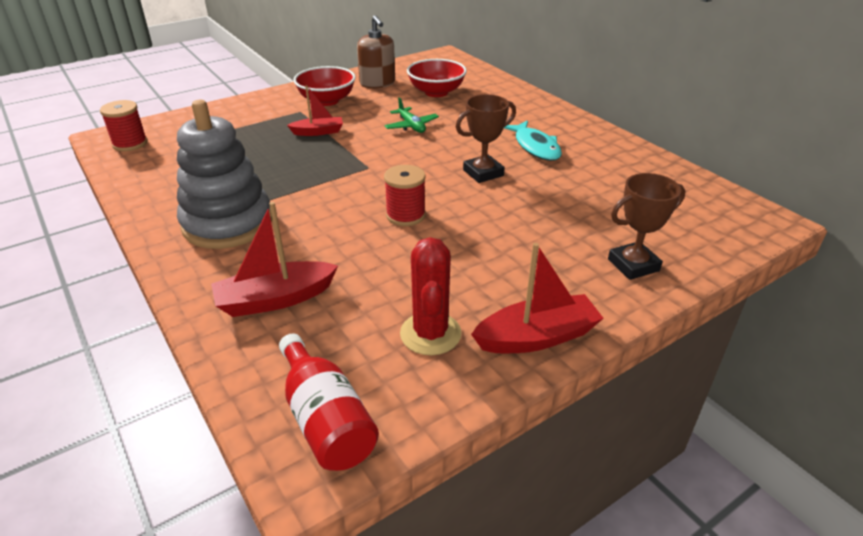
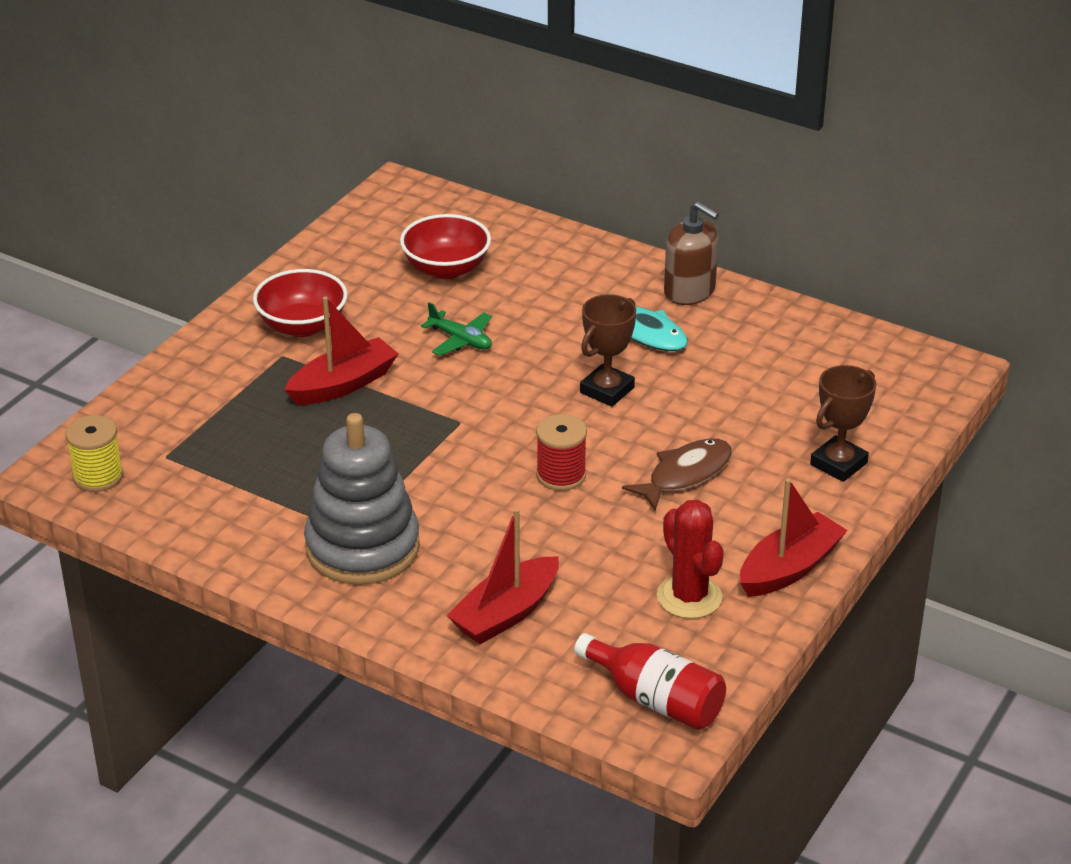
camera: 25 degrees left, 0 degrees up
red spool [100,100,148,151] -> yellow spool [65,415,123,492]
red boat [287,85,343,136] -> red boat [284,297,398,405], size x1.54
brown soap dispenser [357,15,395,88] -> brown soap dispenser moved to [664,201,719,305]
none -> brown fish [622,439,732,511]

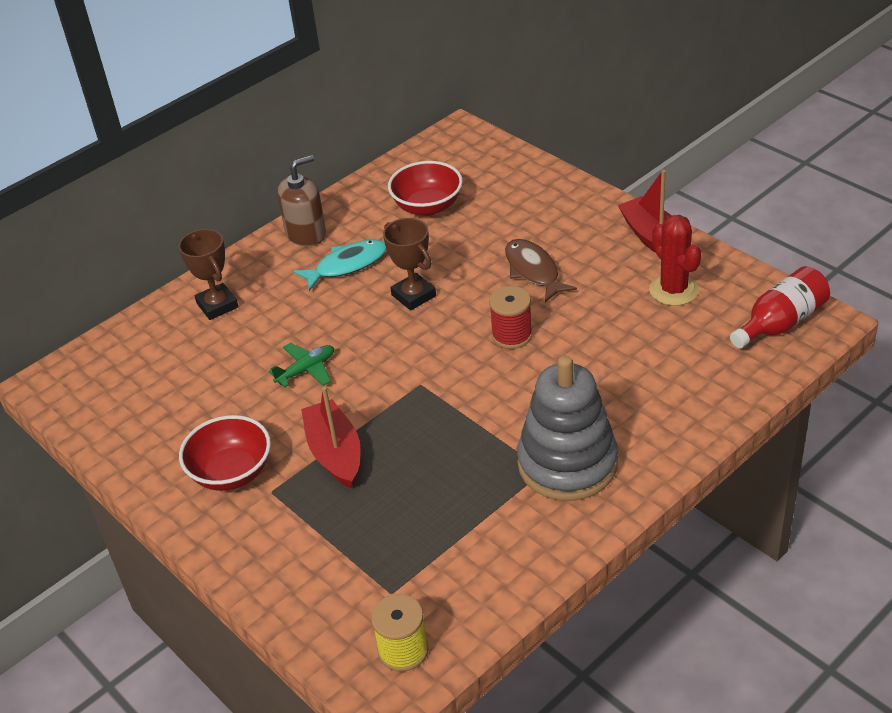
camera: 70 degrees left, 5 degrees up
red bowl [400,214,491,279] -> red bowl moved to [388,161,463,216]
red boat [446,508,559,644] -> none
red cactus [657,500,724,619] -> red cactus turned 75 degrees clockwise [649,215,701,306]
brown trophy [810,365,876,482] -> brown trophy moved to [179,229,239,320]

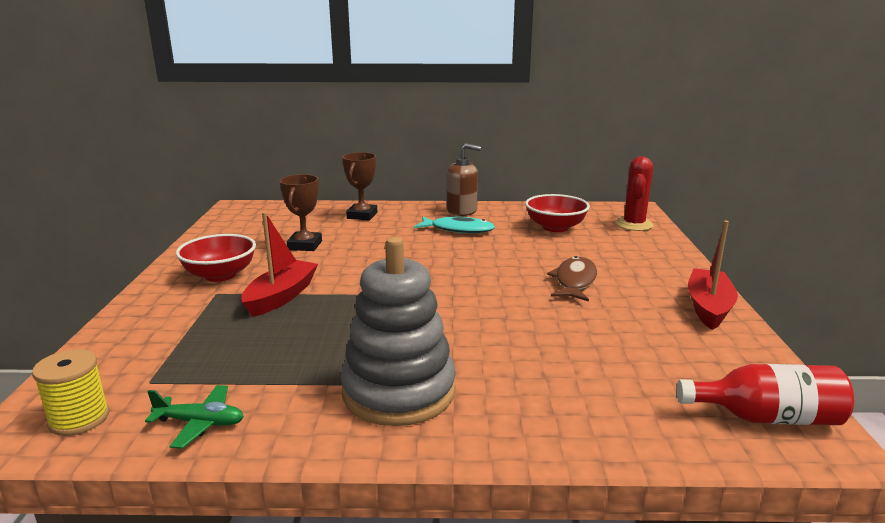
camera: 40 degrees right, 20 degrees down
green plane [269,343,334,387] -> green plane moved to [145,385,244,449]
brown trophy [383,218,436,310] -> brown trophy moved to [280,174,322,251]
red spool [489,286,533,349] -> none
red cactus [649,215,701,306] -> red cactus moved to [615,156,654,231]

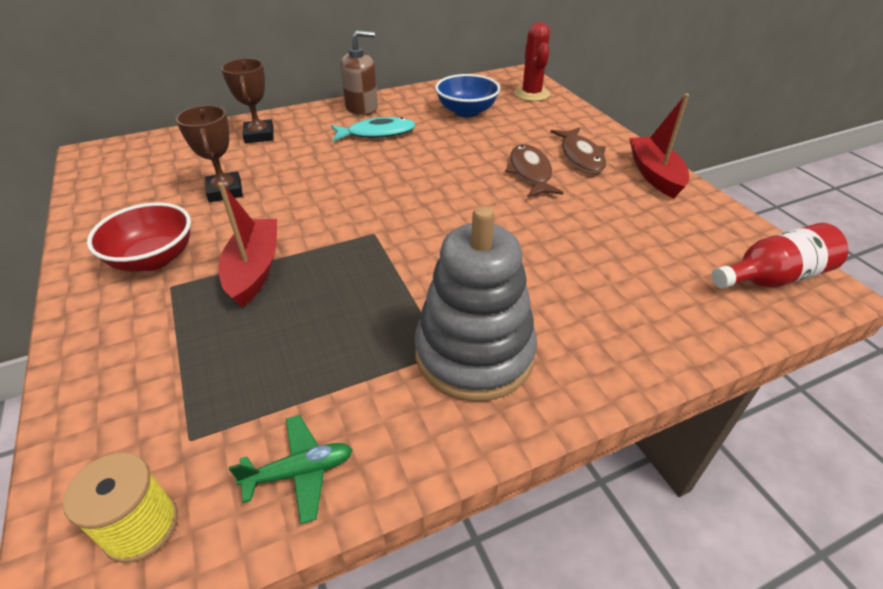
camera: 25 degrees left, 20 degrees up
red bowl [525,194,590,232] -> blue bowl [435,74,500,117]
none -> brown fish [550,127,606,173]

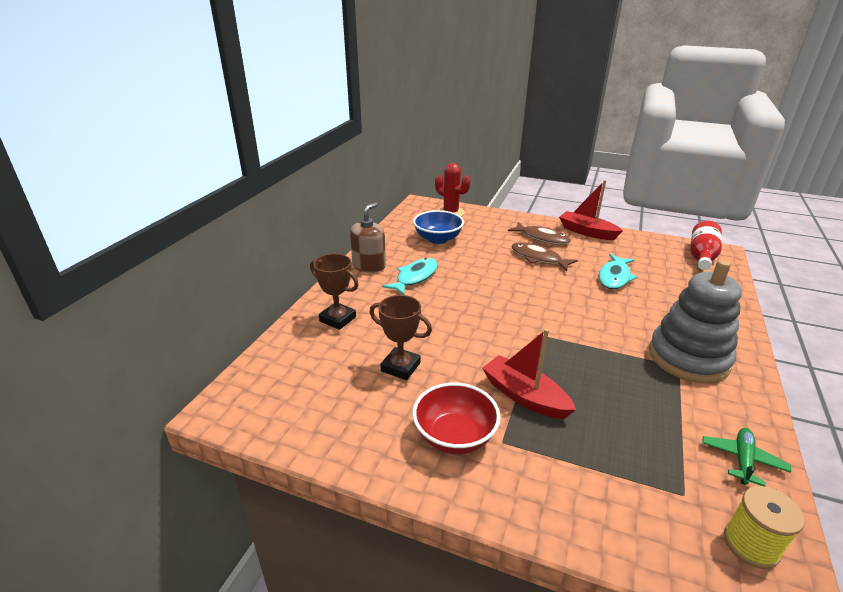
camera: 45 degrees left, 10 degrees down
none -> turquoise fish [599,254,638,289]

